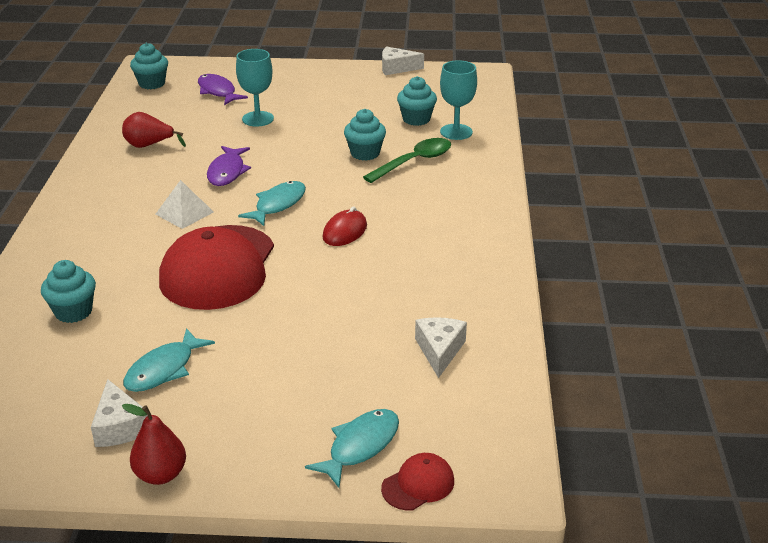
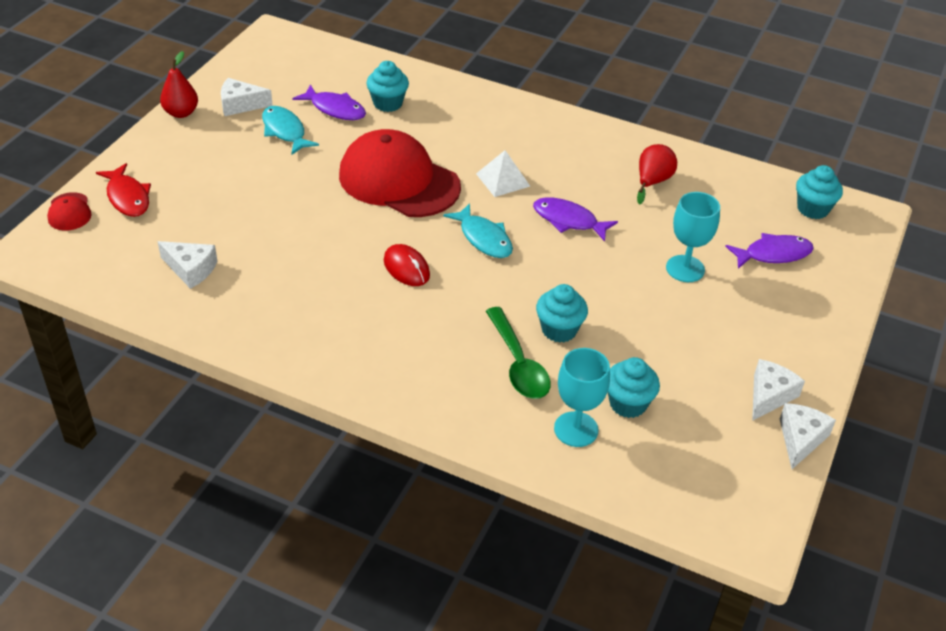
camera: 110 degrees right, 10 degrees up
turquoise fish [305,409,399,488] -> red fish [96,163,151,217]
none -> purple fish [292,85,366,120]
none -> white cheese [752,359,805,421]

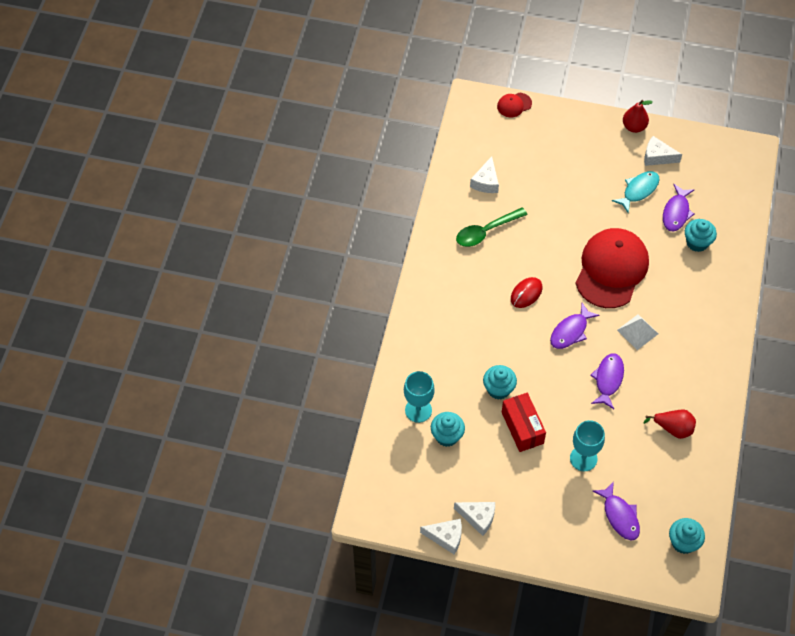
camera: 80 degrees right, 15 degrees up
red fish [96,163,151,217] -> none
white cheese [221,78,273,116] -> white cheese turned 60 degrees counterclockwise [644,136,682,166]
turquoise fish [443,203,513,258] -> purple fish [550,303,600,349]
green spoon [486,307,551,399] -> green spoon moved to [456,207,527,247]
none -> red box [502,393,546,452]

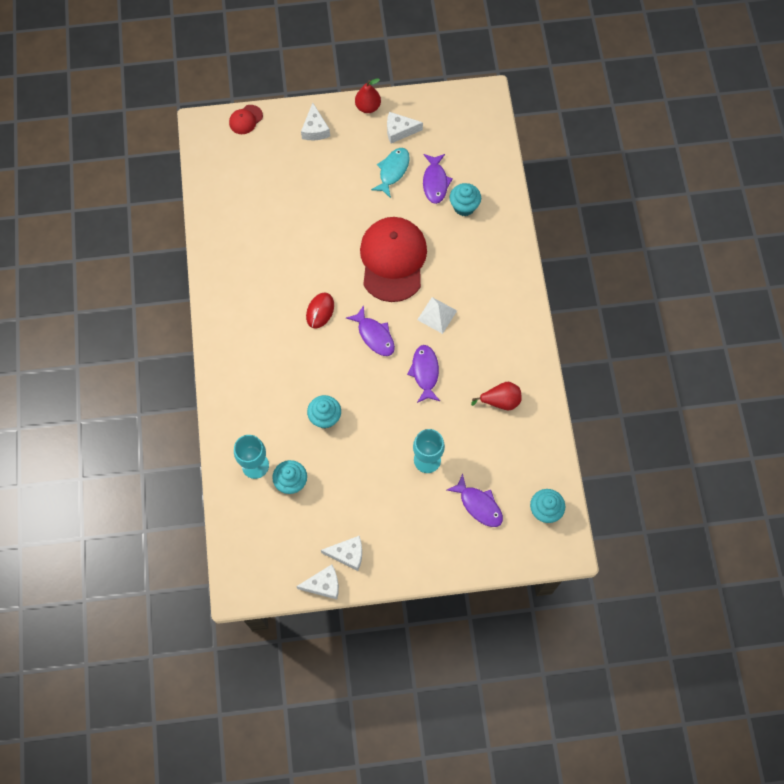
camera: 20 degrees left, 10 degrees up
green spoon [456,207,527,247] -> none
white cheese [470,156,499,193] -> white cheese moved to [301,103,330,141]
red box [502,393,546,452] -> none
purple fish [550,303,600,349] -> purple fish turned 60 degrees counterclockwise [346,305,395,356]

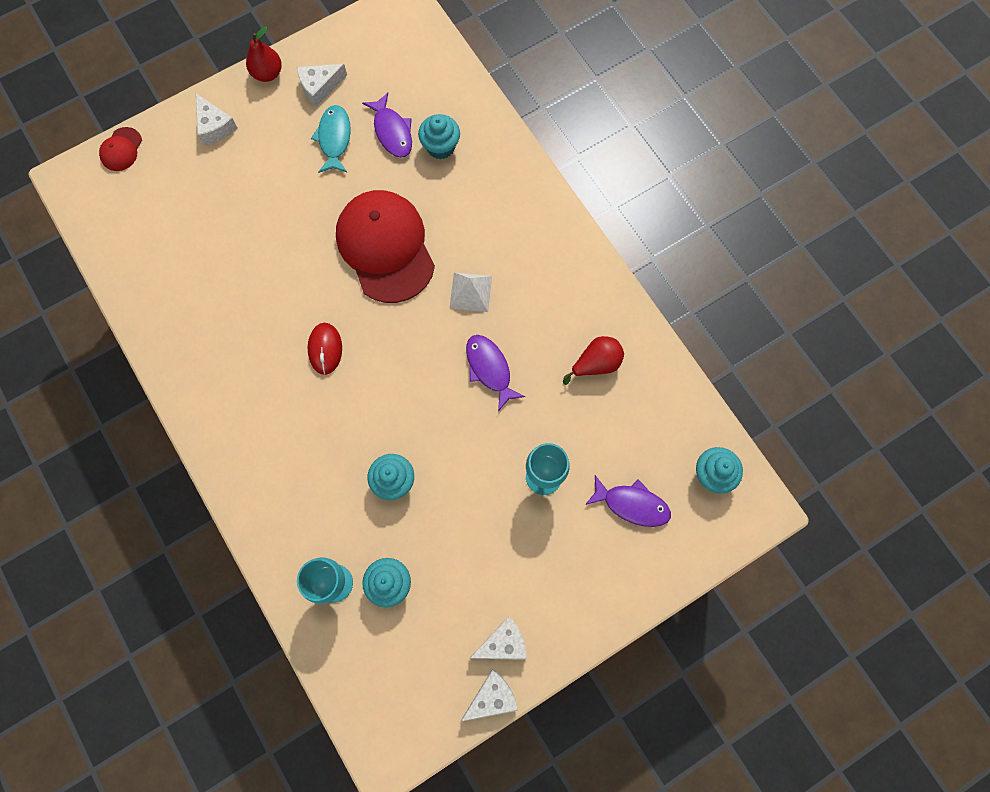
camera: 25 degrees left, 5 degrees up
purple fish [346,305,395,356] -> none

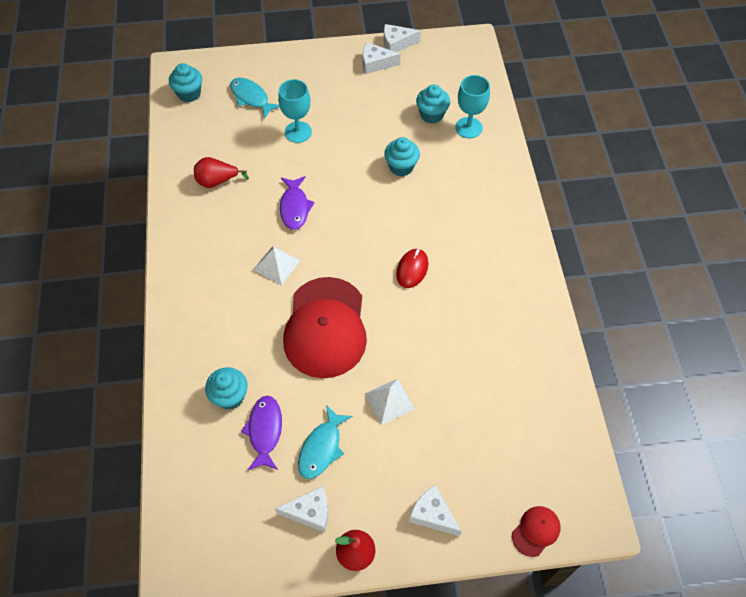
camera: 155 degrees left, 15 degrees down
white cheese [196,94,237,145] -> white cheese turned 45 degrees counterclockwise [409,485,462,536]
purple fish [585,475,671,527] -> turquoise fish [230,78,280,119]
none -> white pyramid [365,379,415,425]

